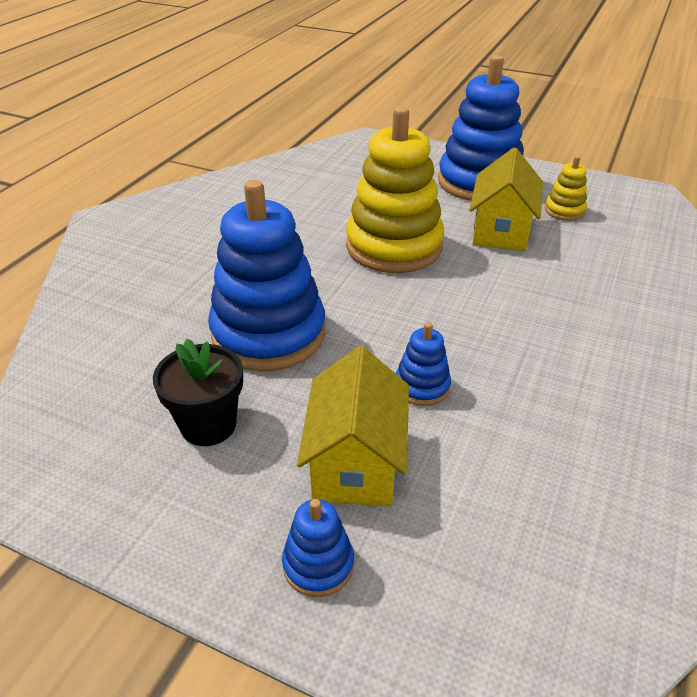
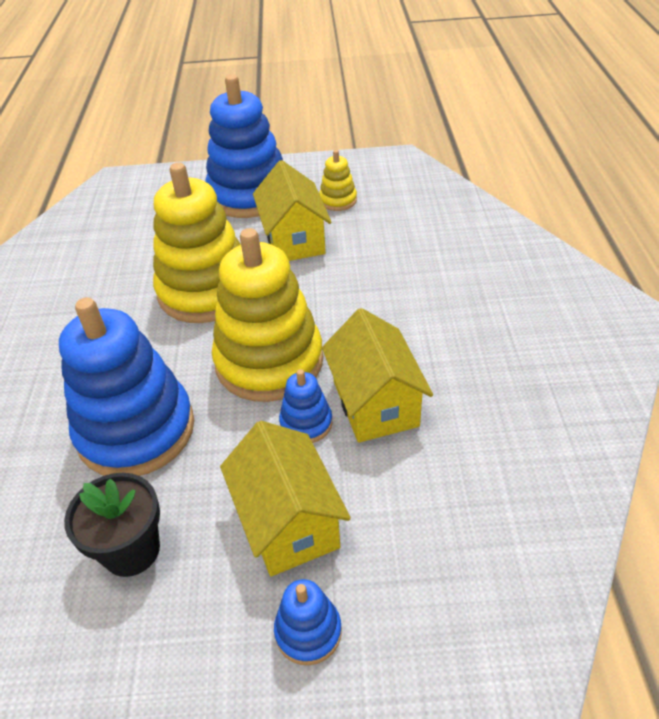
camera: 25 degrees left, 5 degrees up
none -> yellow stacking toy [212,228,323,402]
none -> yellow house [322,308,433,443]

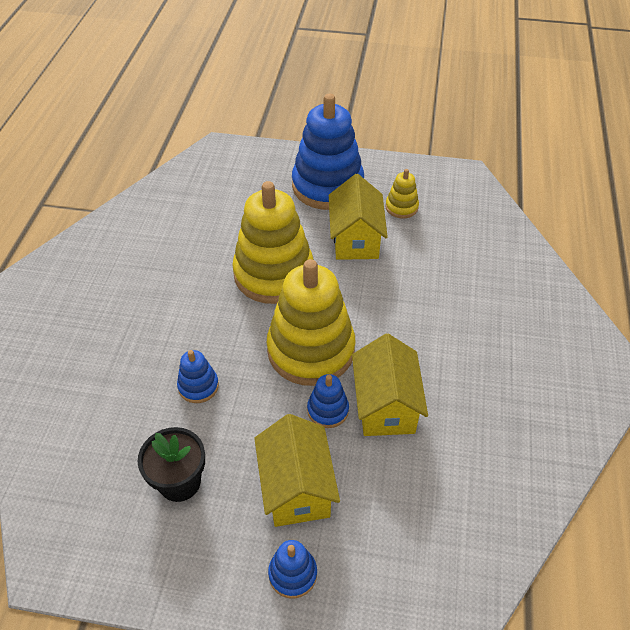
camera: 10 degrees right, 5 degrees up
blue stacking toy [59,297,194,476] -> blue stacking toy [177,350,219,403], size x0.45

